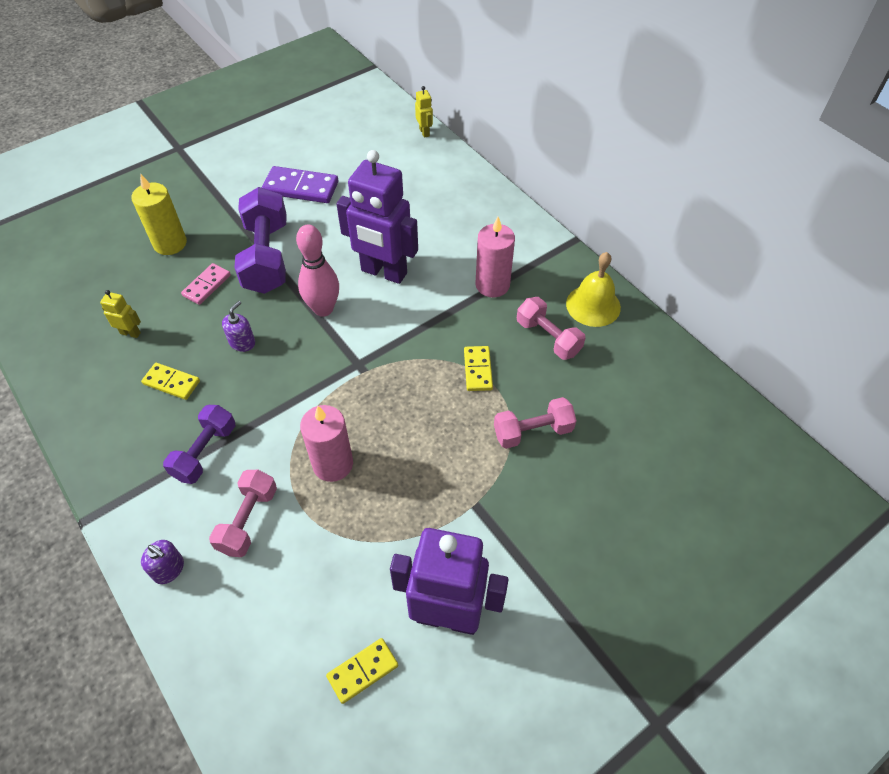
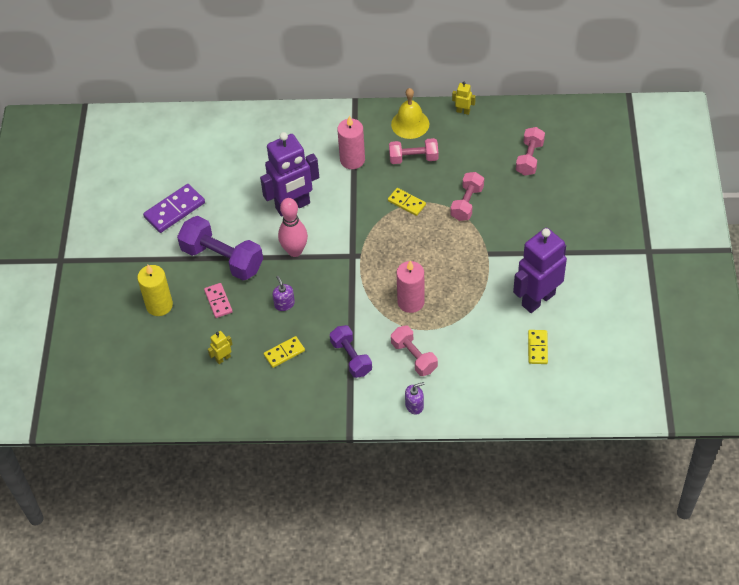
camera: 50 degrees left, 0 degrees up
yellow robot [415,86,433,138] -> yellow robot moved to [452,82,476,115]
none -> pink dumbbell [516,127,545,176]

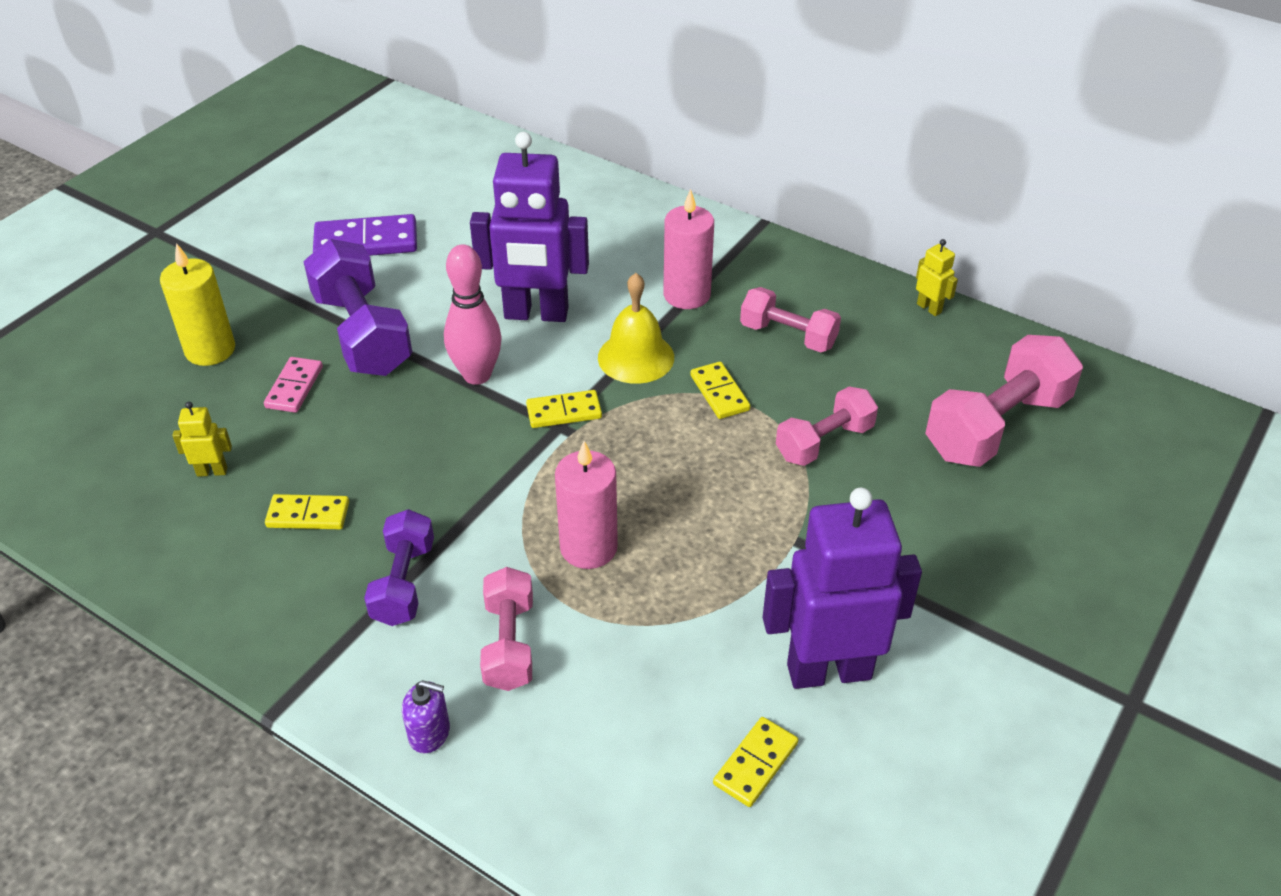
camera: 30 degrees right, 10 degrees down
purple soap dispenser [273,276,295,311] -> none
yellow bell [391,88,429,139] -> yellow bell moved to [598,273,674,384]
pink dumbbell [516,127,545,176] -> pink dumbbell [925,335,1083,467], size x1.63
none -> yellow domino [526,390,602,428]

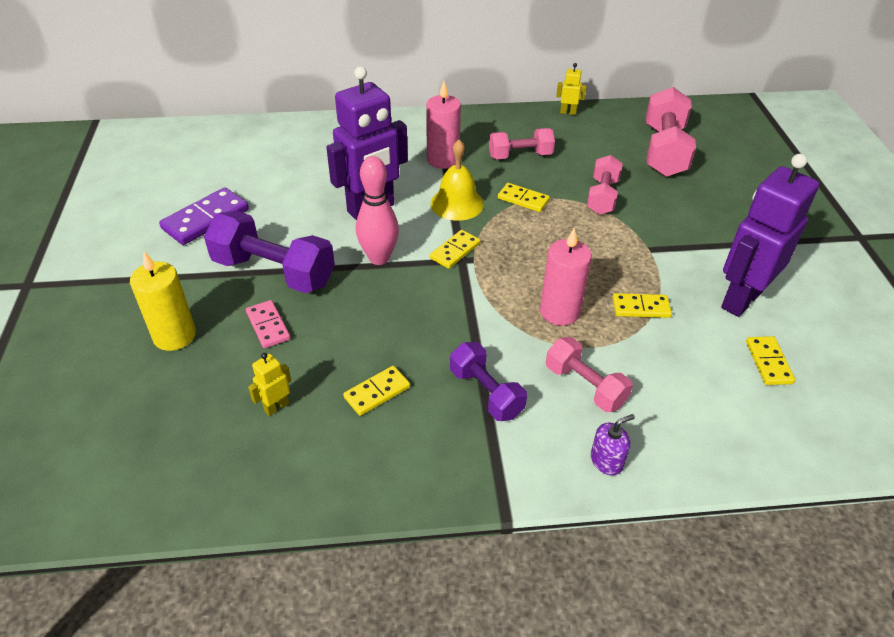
camera: 40 degrees left, 0 degrees up
none -> yellow domino [612,293,672,318]

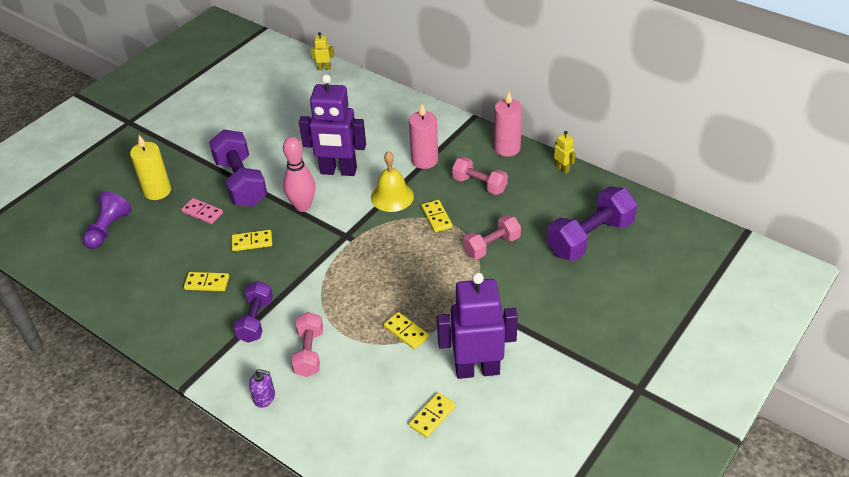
camera: 45 degrees right, 0 degrees up
purple domino [159,187,249,245] -> none
pink domino [246,300,290,348] -> pink domino turned 75 degrees counterclockwise [181,198,223,224]
yellow robot [248,353,291,416] -> yellow robot moved to [310,32,334,70]
yellow domino [430,230,480,269] -> yellow domino moved to [231,230,272,251]
pink candle [540,228,592,326] -> pink candle moved to [494,92,522,157]
pink dumbbell [646,87,696,177] -> purple dumbbell [547,186,638,261]
none -> purple pawn [83,191,131,249]

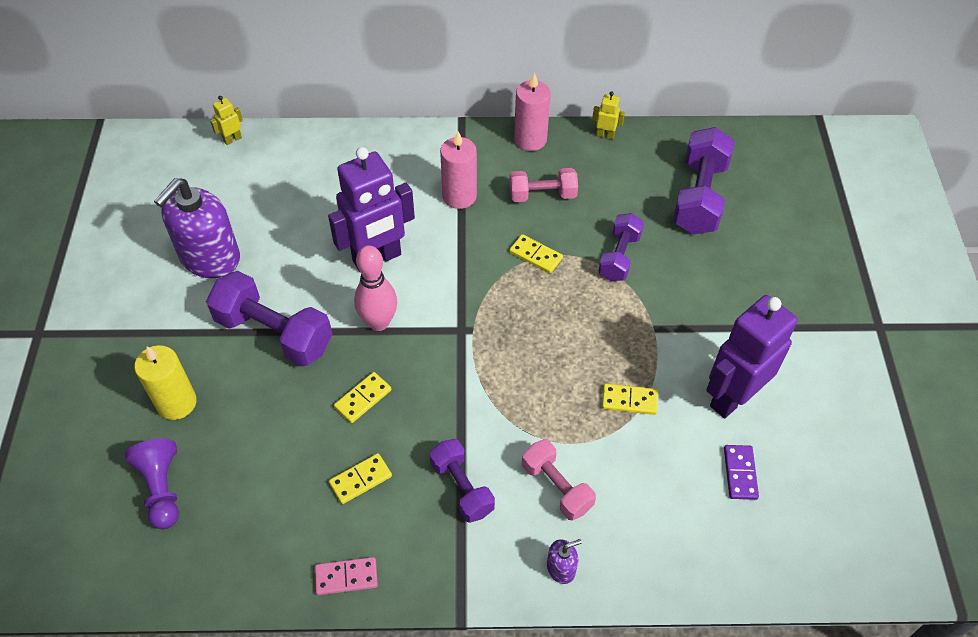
camera: 40 degrees left, 10 degrees up
pink domino [181,198,223,224] -> pink domino moved to [315,557,378,595]
yellow bell [371,151,414,212] -> none
yellow domino [409,393,456,438] -> purple domino [724,445,759,500]
pink dumbbell [463,215,521,259] -> purple dumbbell [598,213,644,281]
none -> purple soap dispenser [154,178,240,278]

